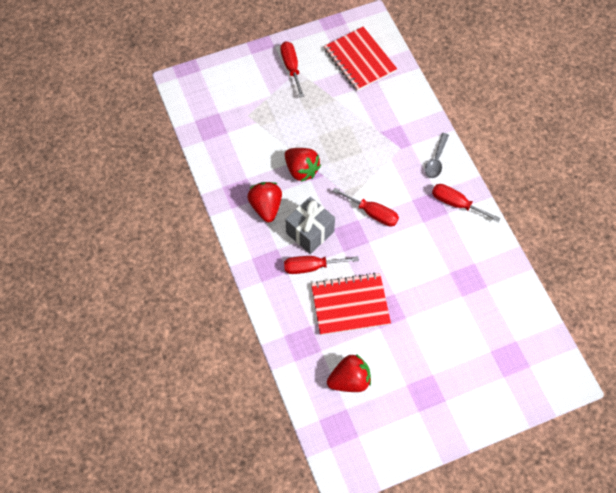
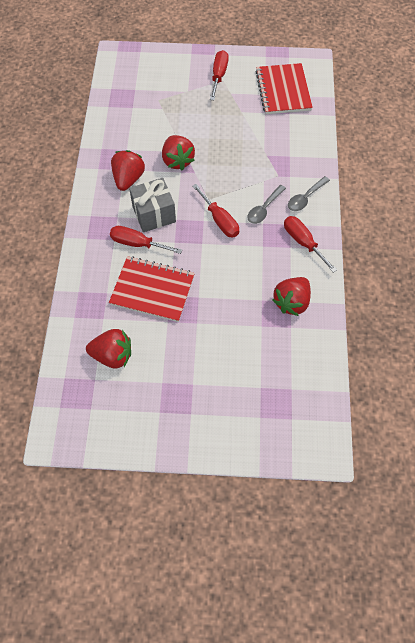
camera: 25 degrees right, 0 degrees up
none -> grey spoon [248,185,286,224]
none -> red strawberry [272,277,311,316]

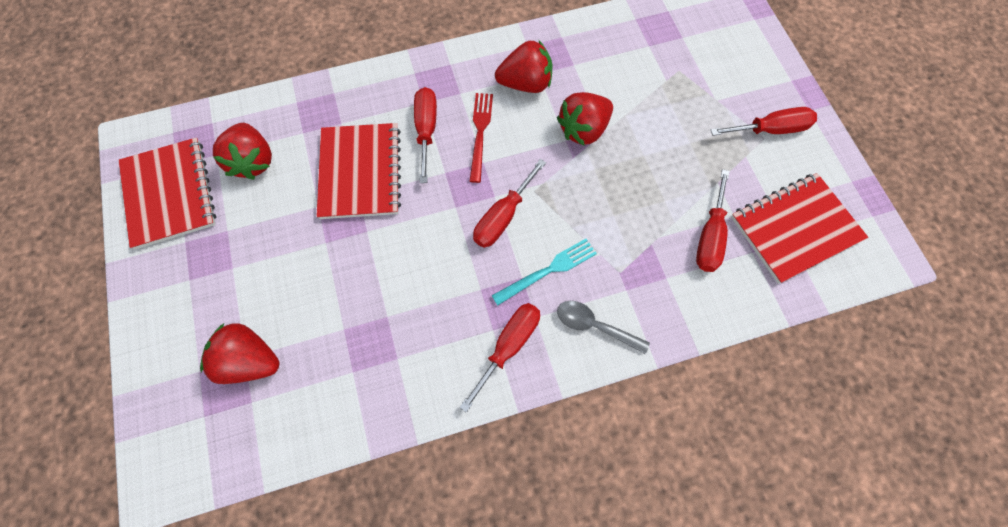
camera: 70 degrees right, 5 degrees up
grey gift [129,178,176,232] -> red fork [470,93,493,183]
grey spoon [248,185,286,224] -> turquoise fork [491,239,597,306]
red strawberry [272,277,311,316] -> red strawberry moved to [200,323,279,384]
none -> red notebook [119,137,216,250]
none -> red screwdriver [696,169,730,272]

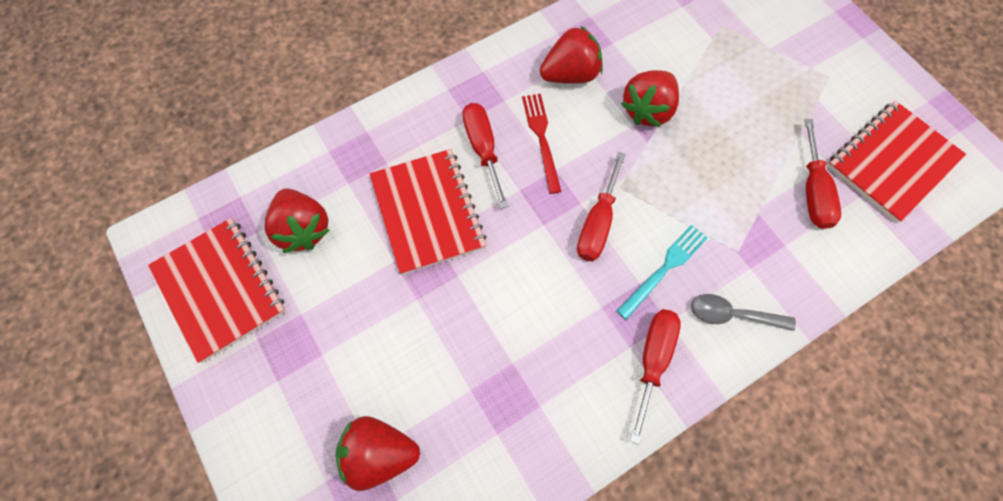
camera: 15 degrees left, 0 degrees up
red screwdriver [711,107,817,136] -> none

